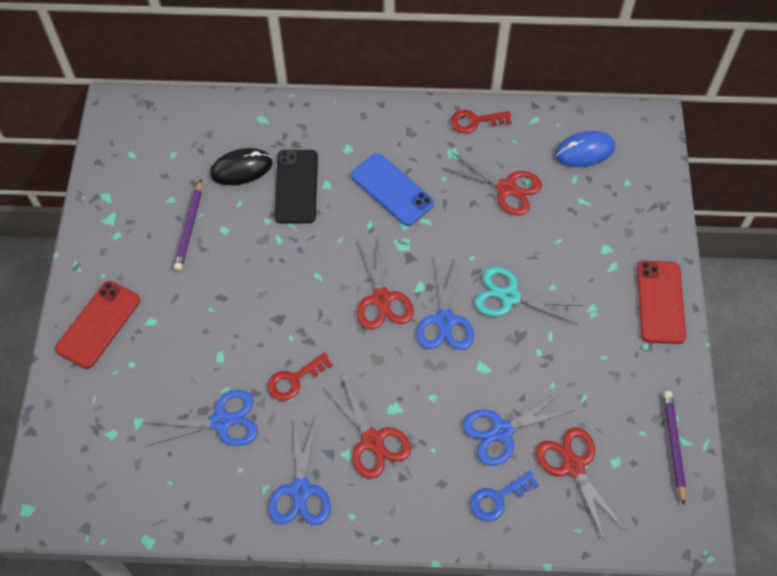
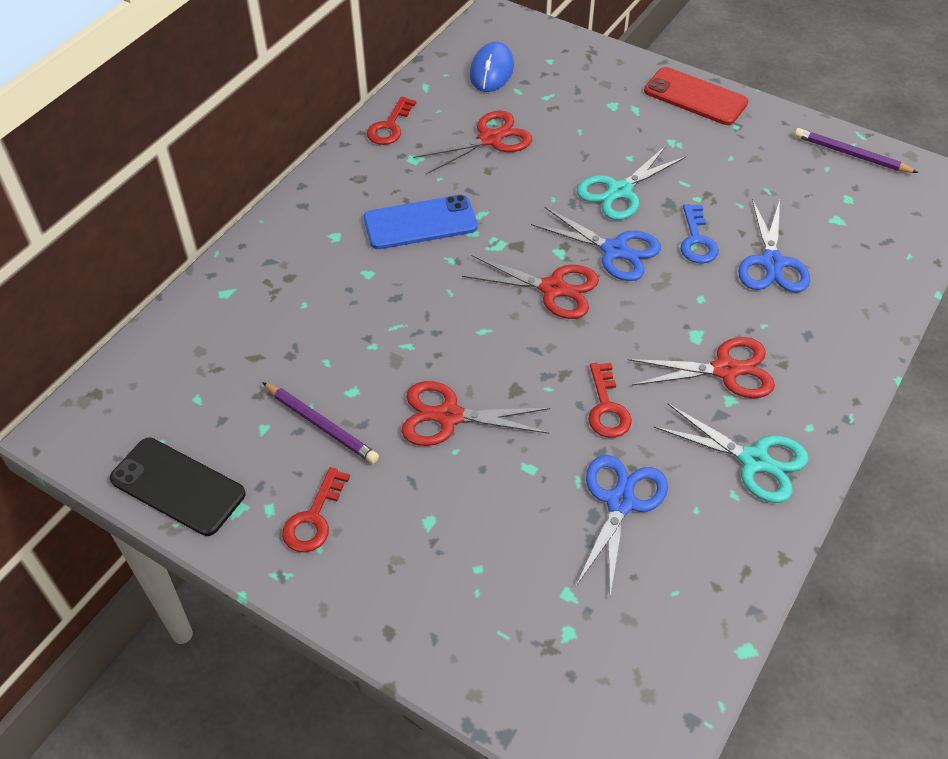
camera: 60 degrees left, 10 degrees down
red phone [55,281,140,369] -> none
black mouse [210,148,273,185] -> none
blue scissors [268,416,331,525] -> turquoise scissors [654,404,809,503]
black phone [274,150,318,223] -> black phone moved to [110,438,246,536]
blue key [470,471,539,522] -> blue key moved to [680,204,719,263]
red scissors [536,427,626,540] -> red scissors moved to [401,381,550,446]
none -> red key [282,467,350,552]

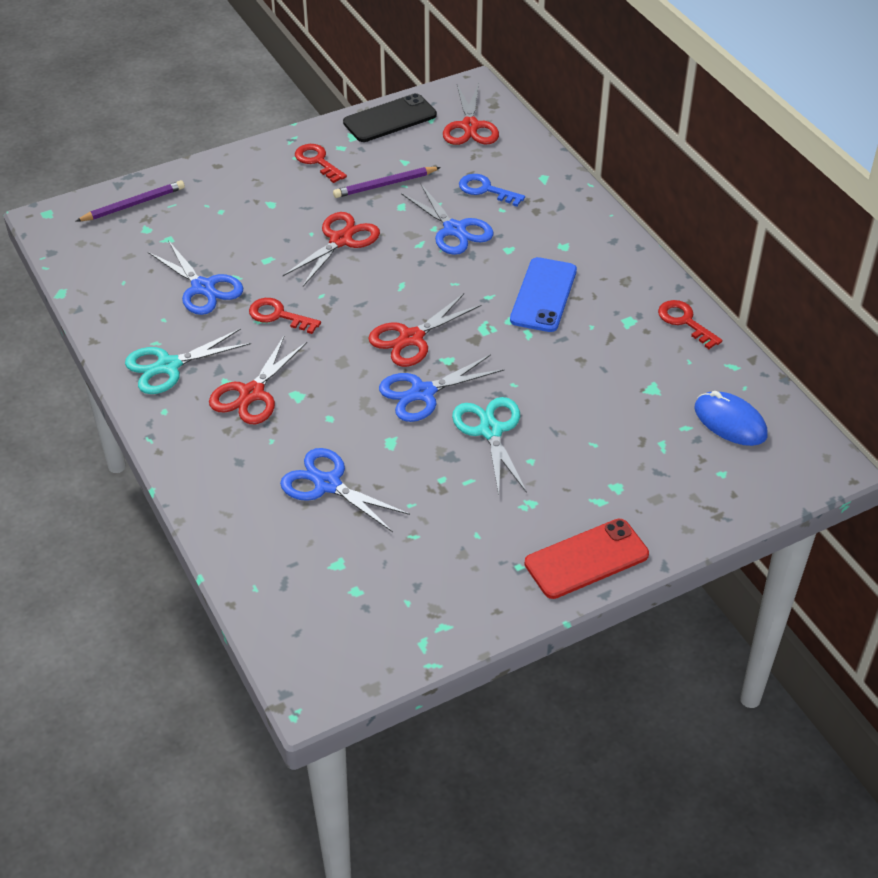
camera: 120 degrees right, 5 degrees down
red scissors [413,111,533,174] -> red scissors moved to [443,83,499,145]
blue key [680,204,719,263] -> blue key moved to [459,174,525,206]
purple pencil [794,128,919,173] -> purple pencil moved to [76,180,185,221]
none -> blue scissors [401,183,494,255]

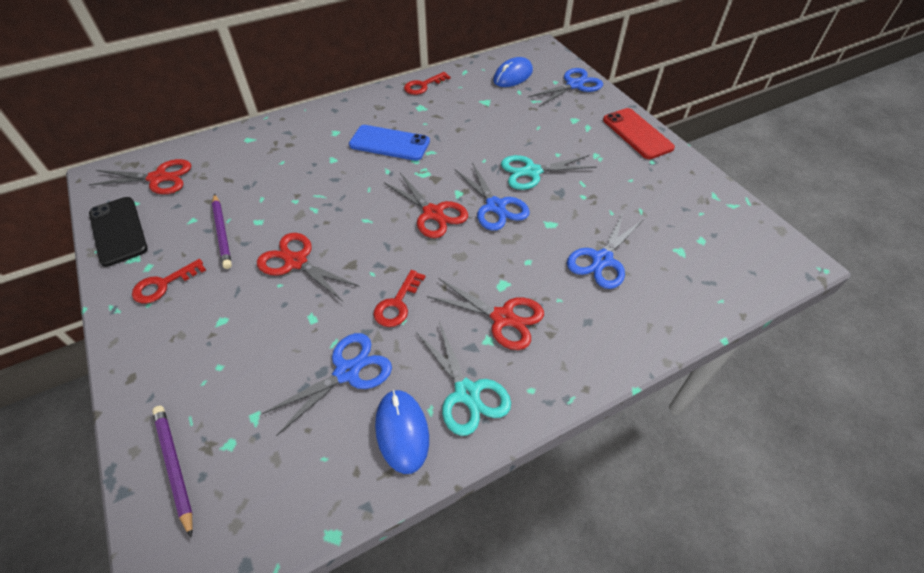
camera: 90 degrees left, 5 degrees up
blue scissors [401,183,494,255] -> blue scissors moved to [528,68,603,107]
blue key [459,174,525,206] -> none
none -> blue mouse [375,390,429,474]

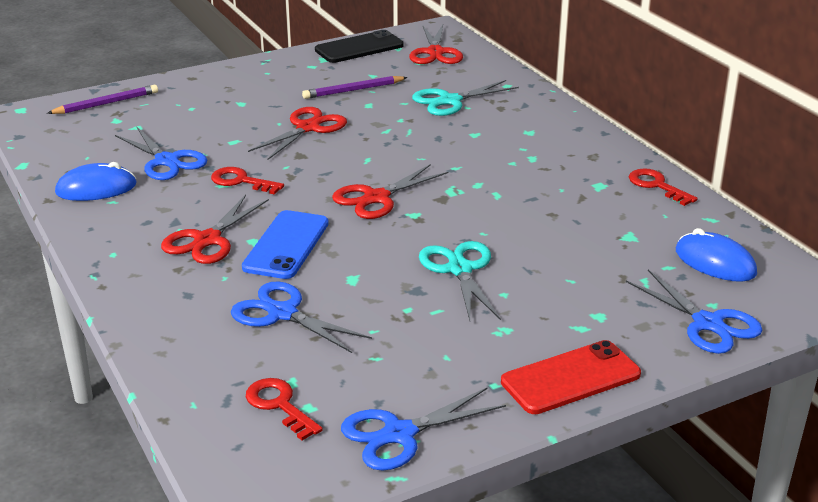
camera: 90 degrees right, 20 degrees down
red key [132,259,206,304] -> red key moved to [246,378,323,440]
blue phone [349,125,430,161] -> blue phone moved to [242,210,329,279]
turquoise scissors [416,322,511,436] -> turquoise scissors moved to [412,80,519,116]
blue scissors [455,162,530,231] -> blue scissors moved to [341,387,506,471]

